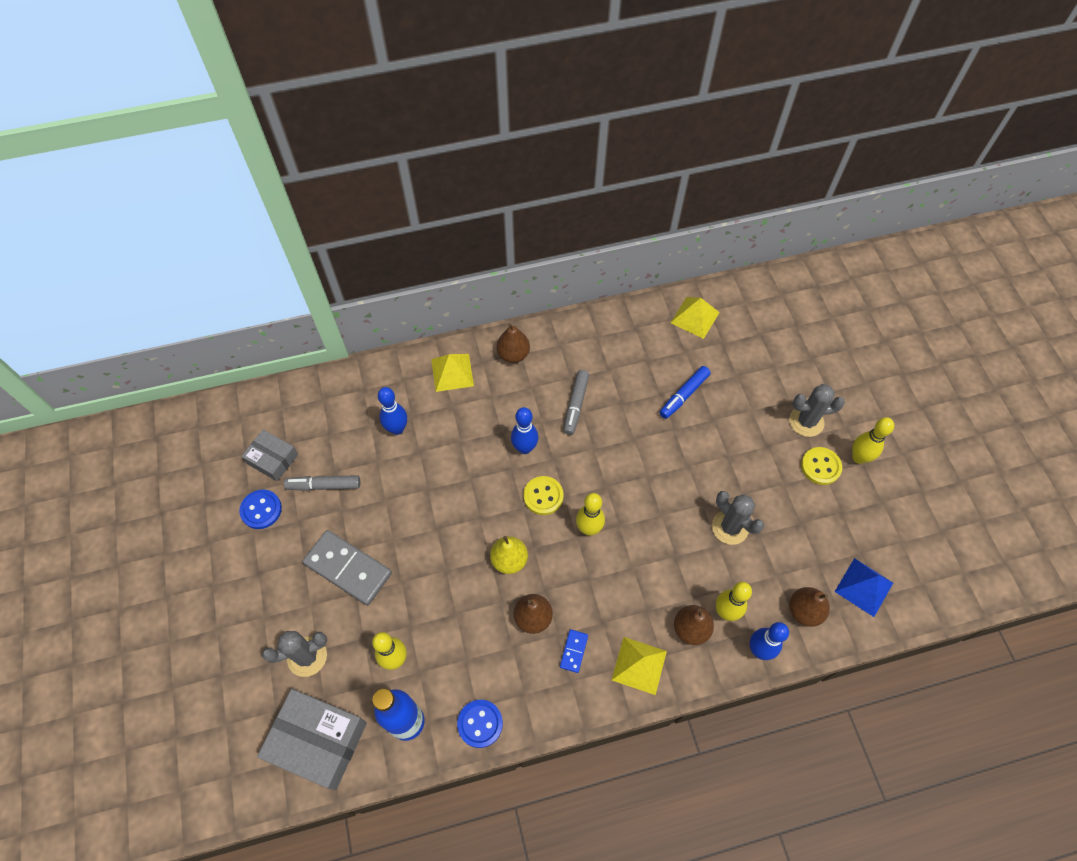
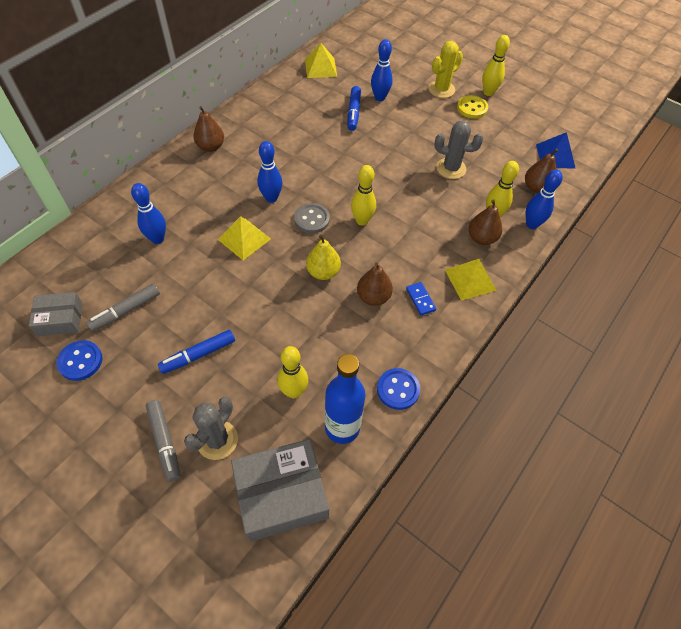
camera: 40 degrees left, 5 degrees down
grey domino [303,530,392,605] -> blue marker [158,330,235,374]
yellow pyramid [431,354,474,392] -> yellow pyramid moved to [218,216,271,260]
yellow button [523,476,564,515] -> grey button [294,203,330,233]
grey marker [563,370,589,435] -> grey marker moved to [146,400,181,482]
grey cactus [789,384,845,437] -> yellow cactus [428,41,463,98]
none -> blue bowling pin [371,39,393,101]

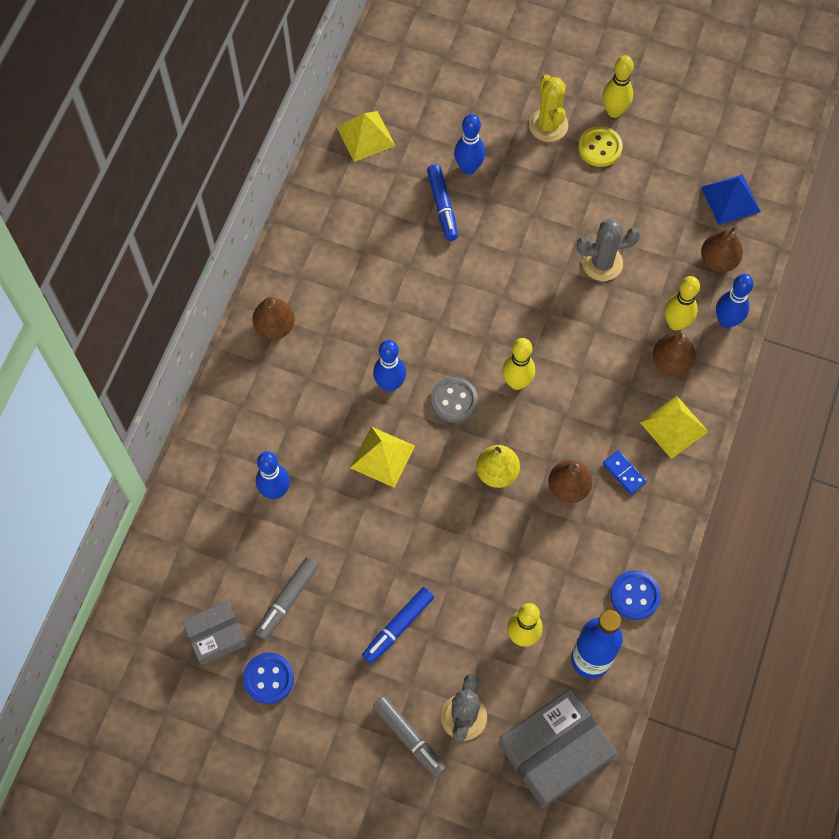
camera: 15 degrees left, 10 degrees up
yellow cactus [428,41,463,98] -> yellow cactus turned 45 degrees counterclockwise [529,75,568,142]

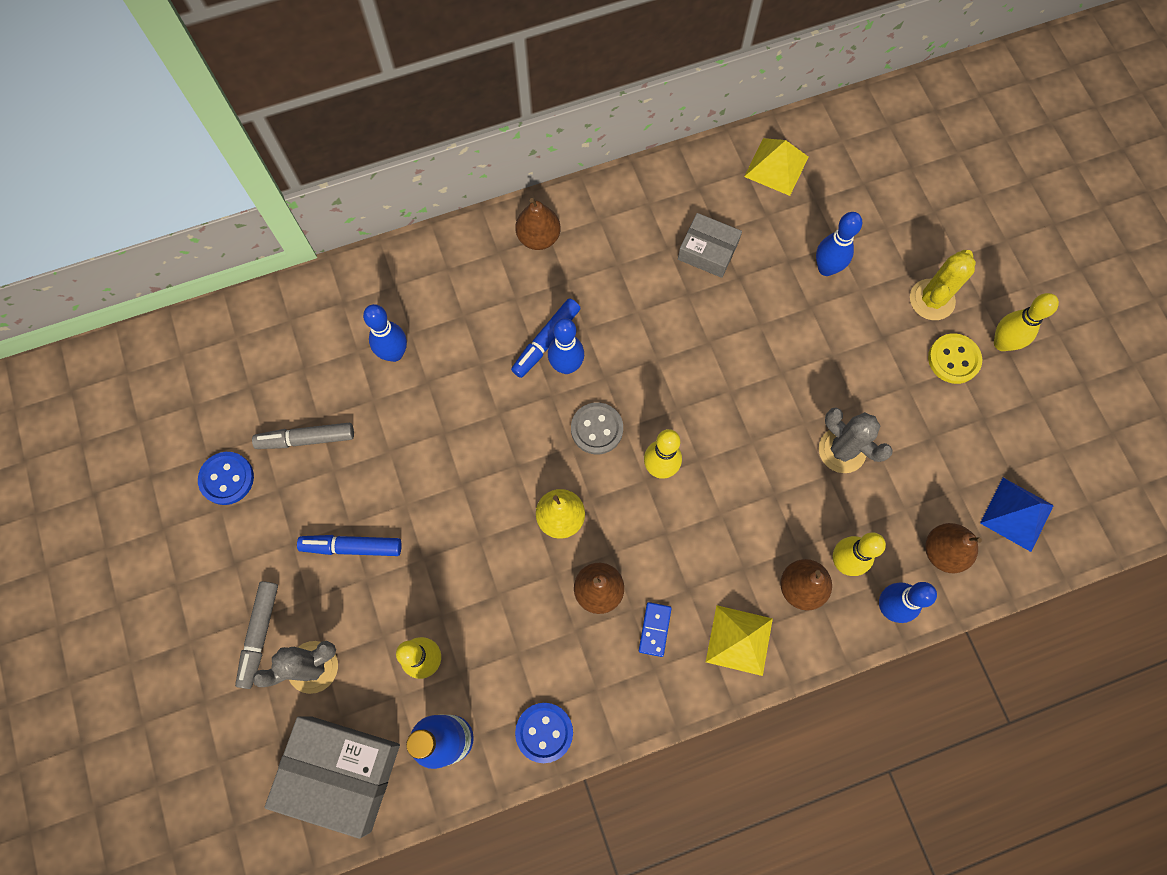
camera: 50 degrees right, 5 degrees up
grey box [182,601,247,665] -> grey box moved to [678,213,742,278]
yellow pyramid [350,427,415,487] -> none
blue marker [427,164,458,241] -> blue marker moved to [511,298,581,378]

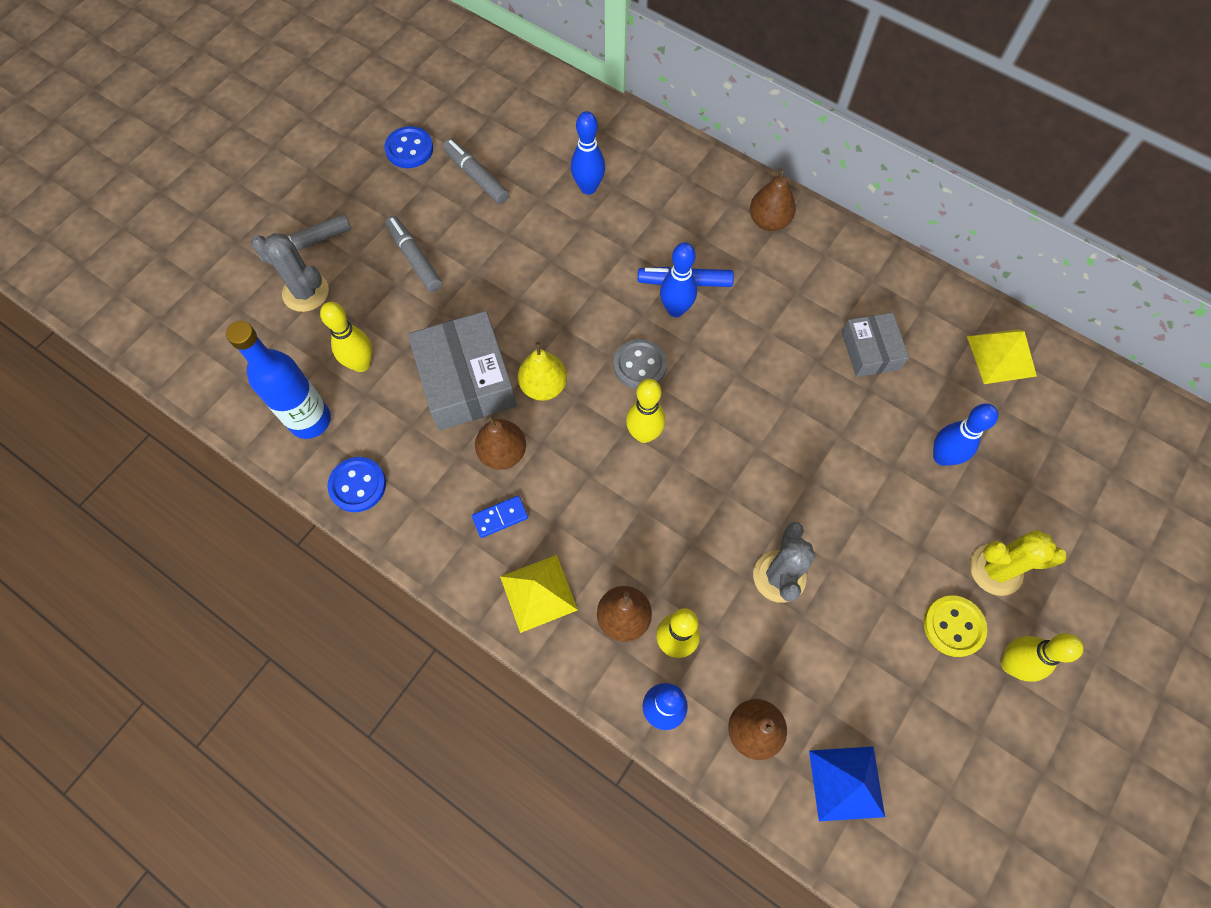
camera: 55 degrees right, 5 degrees down
grey box [264,717,400,839] -> grey box moved to [408,311,517,430]
blue marker [297,535,402,556] -> grey marker [385,216,442,292]

